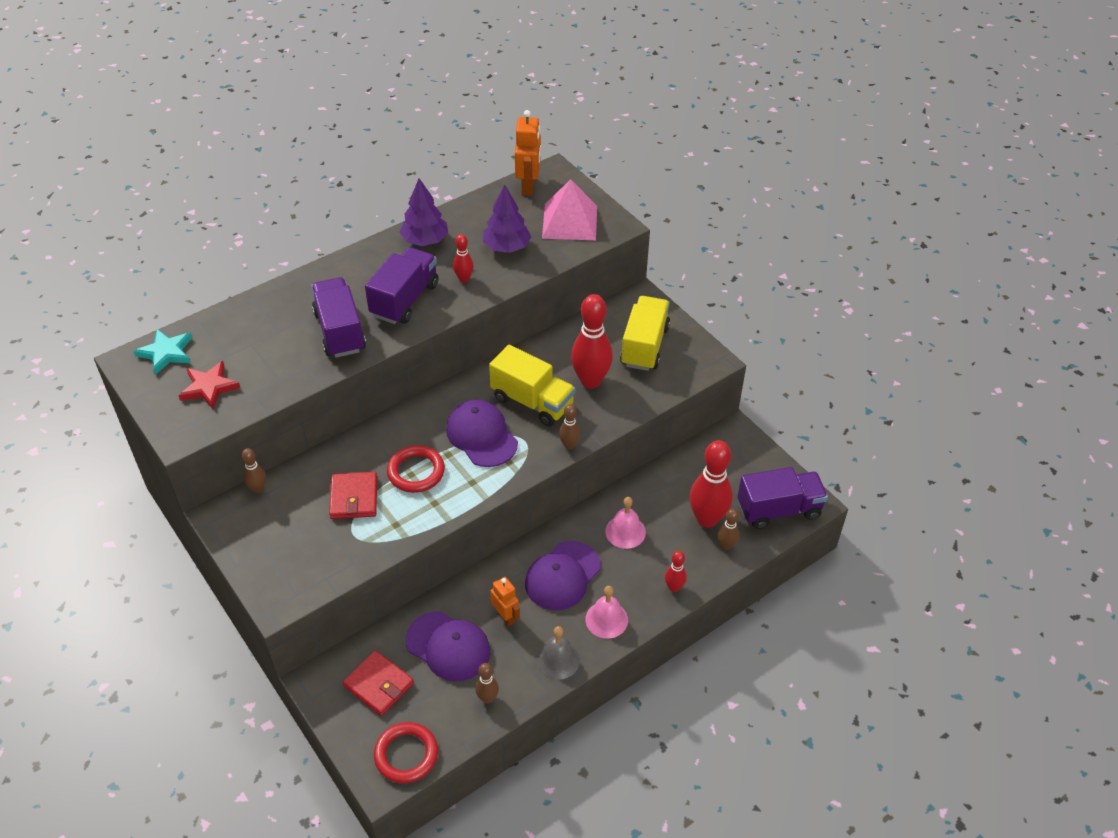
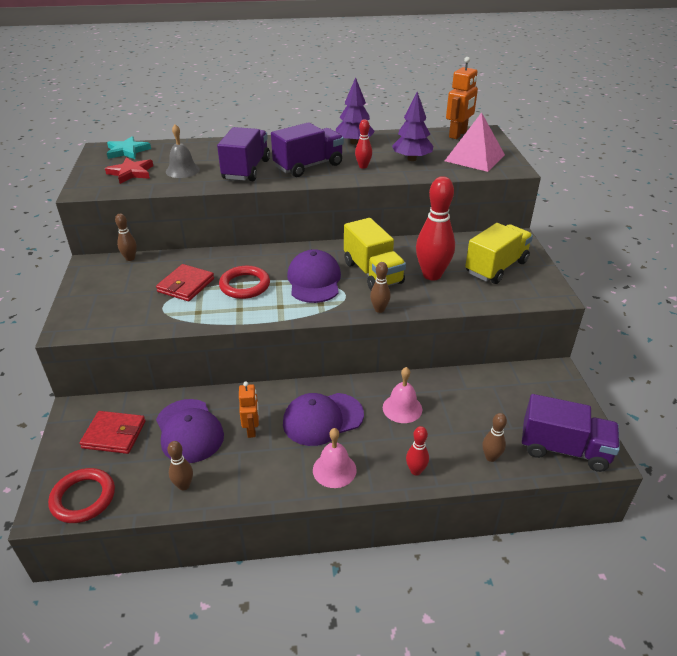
camera: 30 degrees right, 10 degrees down
red wallet [343,650,414,716] -> red wallet turned 60 degrees counterclockwise [79,411,146,454]
grey bell [536,626,580,680] -> grey bell moved to [166,124,200,178]
red bowling pin [689,440,733,528] -> none

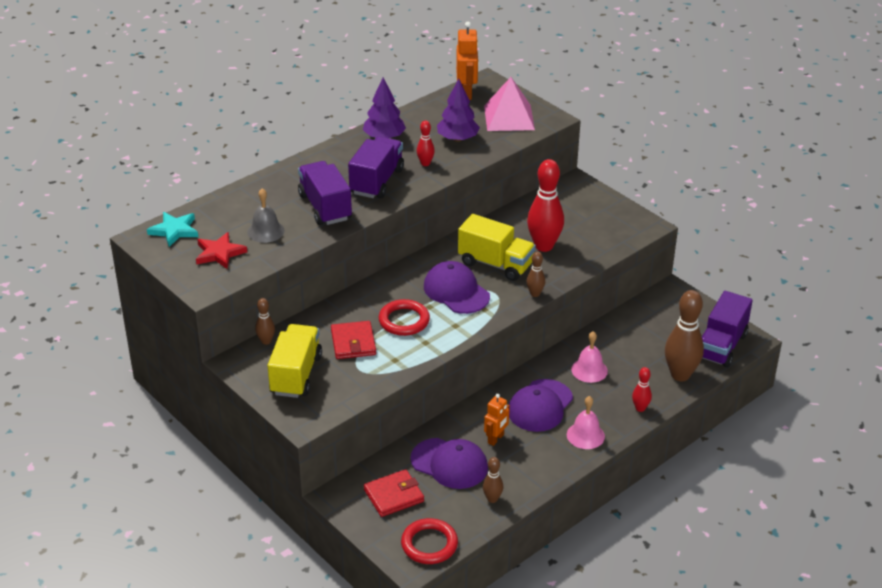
camera: 35 degrees left, 0 degrees up
orange robot [239,382,259,438] -> orange robot turned 75 degrees clockwise [484,394,510,446]
yellow truck [465,223,533,284] -> yellow truck moved to [267,324,322,398]
brown bowling pin [482,413,507,462] -> brown bowling pin [665,290,704,381], size x2.03
purple truck [522,394,620,472] -> purple truck turned 135 degrees clockwise [702,291,753,367]

